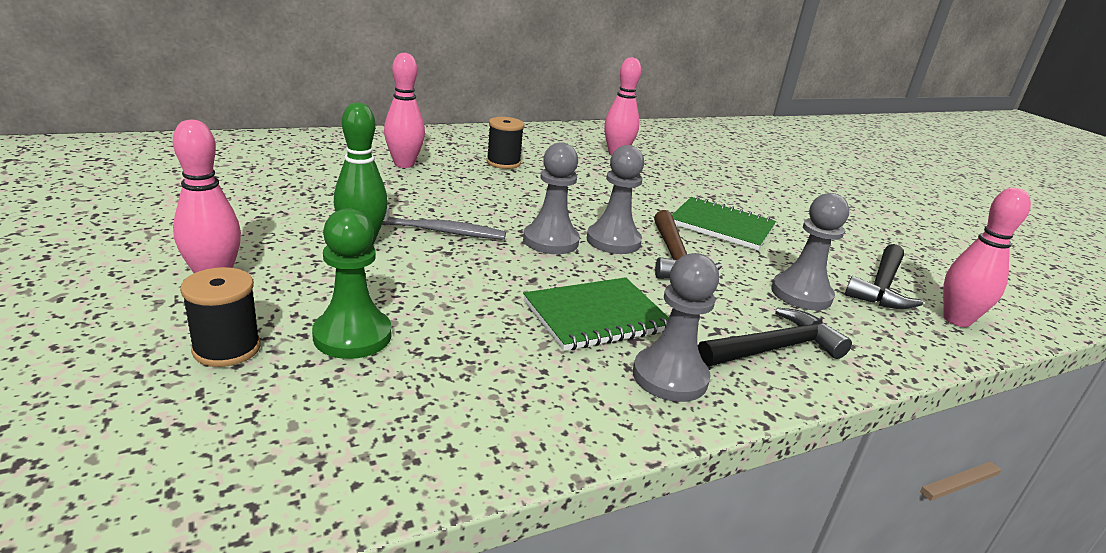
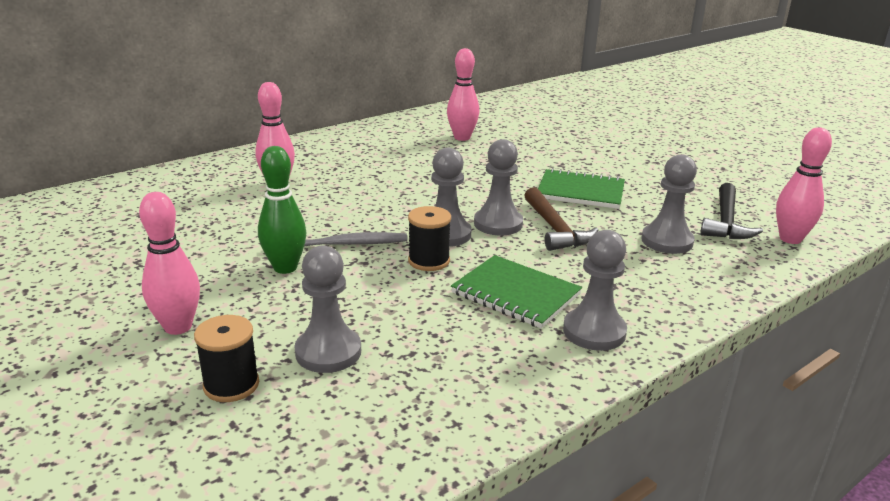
camera: 10 degrees left, 0 degrees up
green pawn [312,208,391,359] -> grey pawn [294,246,361,373]
black spool [487,117,524,169] -> black spool moved to [408,206,451,271]
green notebook [523,277,669,351] -> green notebook turned 75 degrees clockwise [451,255,582,328]
black hammer [698,308,852,367] -> none

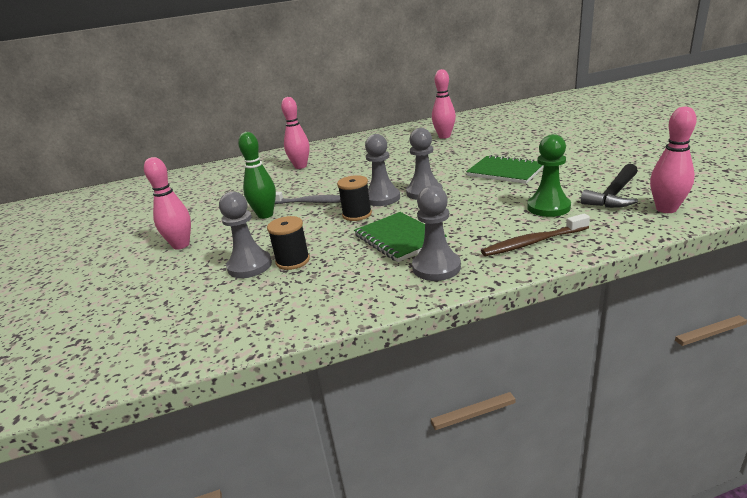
camera: 25 degrees right, 0 degrees up
black spool [194,315,259,402] -> black spool moved to [267,216,310,270]
brown hammer [524,187,598,251] -> none
grey pawn [641,154,697,254] -> green pawn [527,134,571,217]
none -> brown toothbrush [481,214,590,256]

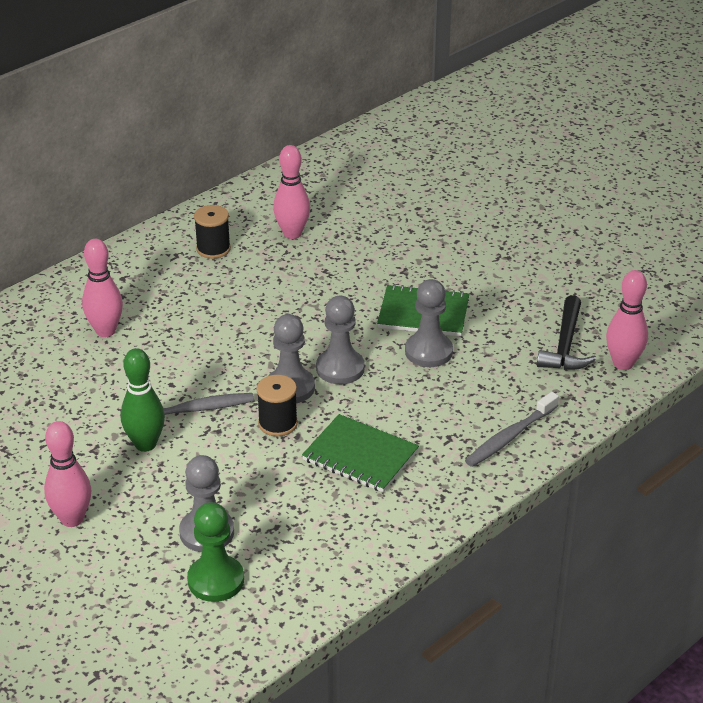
camera: 30 degrees left, 10 degrees up
black spool [267,216,310,270] -> black spool moved to [194,205,231,259]
grey pawn [412,185,461,281] -> grey pawn moved to [405,279,453,367]
brown toothbrush [481,214,590,256] -> grey toothbrush [465,392,559,467]
green pawn [527,134,571,217] -> green pawn moved to [187,502,244,602]

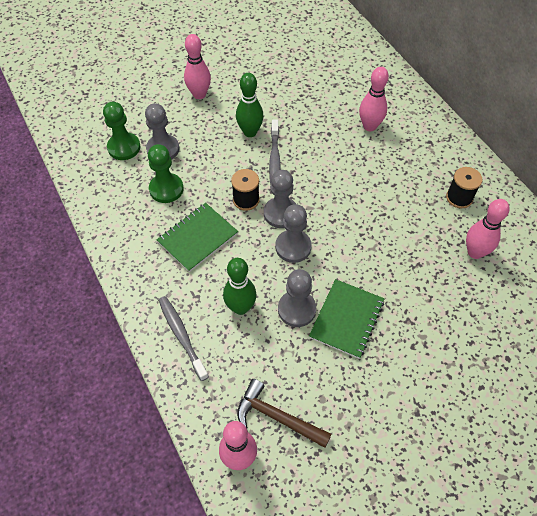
camera: 105 degrees right, 20 degrees up
black hammer [537,295,596,370] -> brown hammer [237,379,332,448]
none -> green pawn [148,144,184,203]
none -> green bowling pin [223,258,257,315]

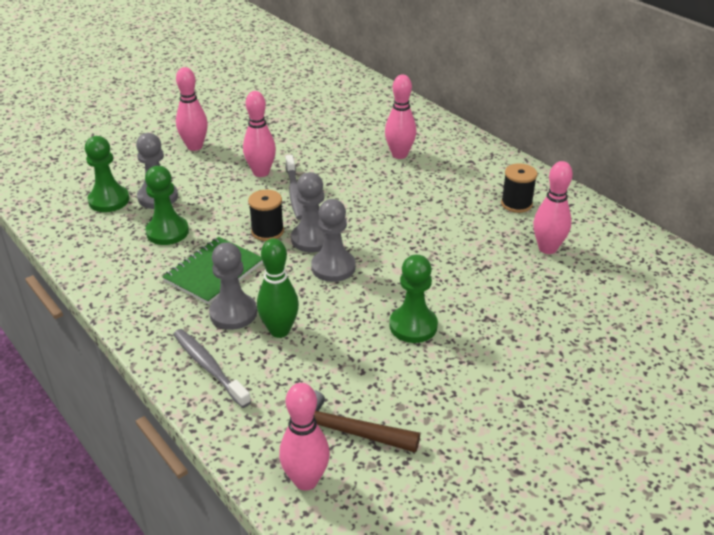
camera: 10 degrees left, 20 degrees down
green bowling pin [236,73,264,137] -> pink bowling pin [243,91,276,177]
grey pawn [278,269,316,327] -> grey pawn moved to [209,242,257,330]
green notebook [309,279,384,359] -> green pawn [389,255,438,343]

